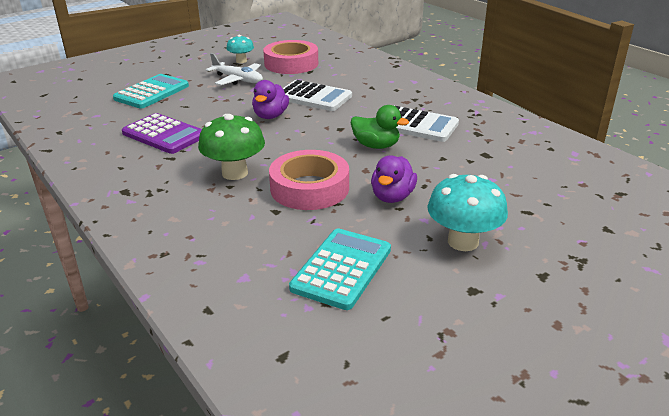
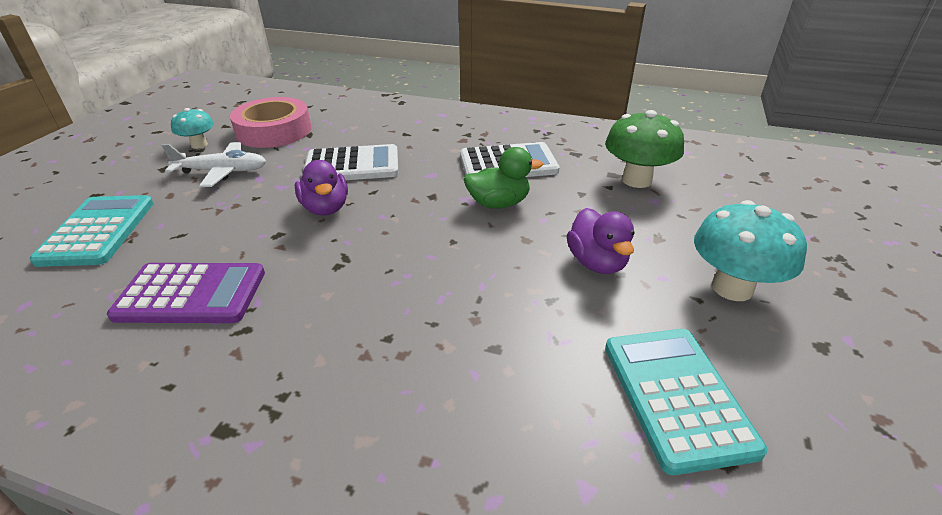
camera: 35 degrees left, 5 degrees up
green mushroom [198,114,265,180] -> green mushroom moved to [605,110,684,188]
pink tape [269,150,349,210] -> none

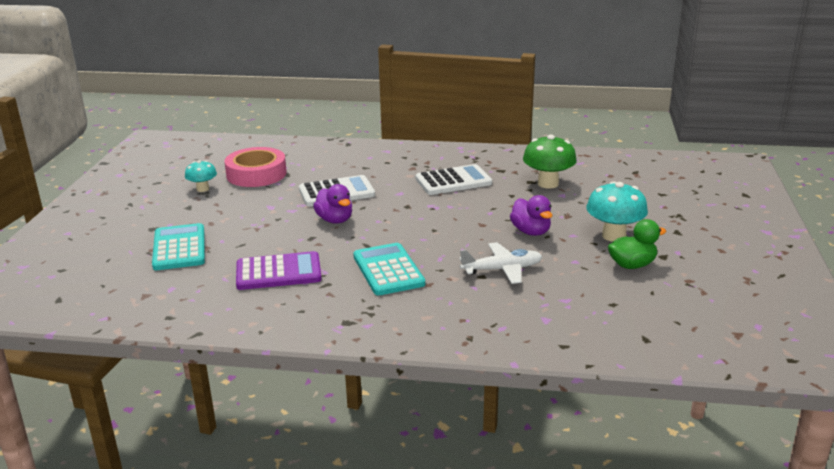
camera: 10 degrees left, 10 degrees down
white plane [162,142,266,187] -> white plane moved to [459,242,543,284]
green duck [463,147,543,209] -> green duck moved to [608,219,666,269]
turquoise calculator [605,329,767,475] -> turquoise calculator moved to [353,243,425,295]

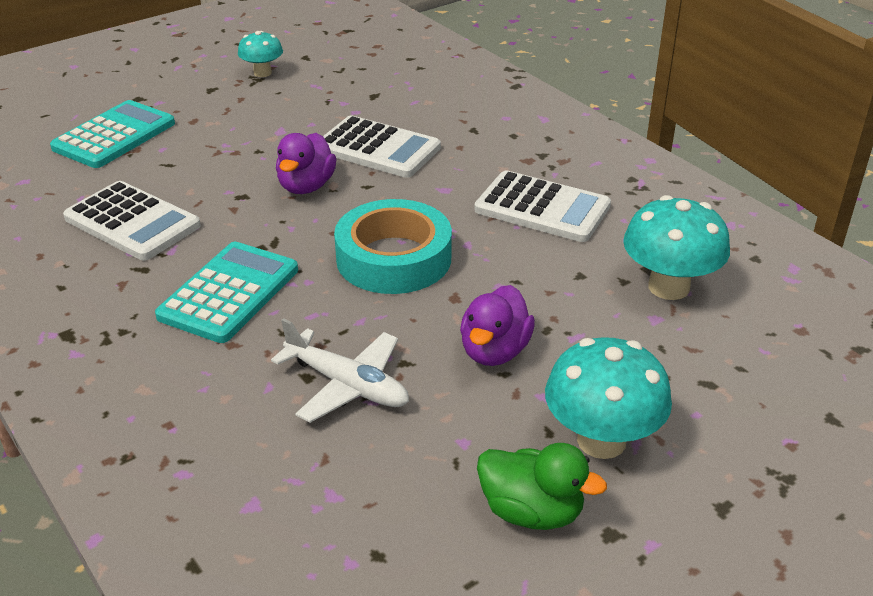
camera: 45 degrees right, 10 degrees up
pink tape [224,147,287,187] -> none
purple calculator [236,251,322,290] -> white calculator [63,181,201,260]
green mushroom [523,135,577,189] -> turquoise mushroom [623,195,730,300]
none -> turquoise tape [334,199,452,294]

